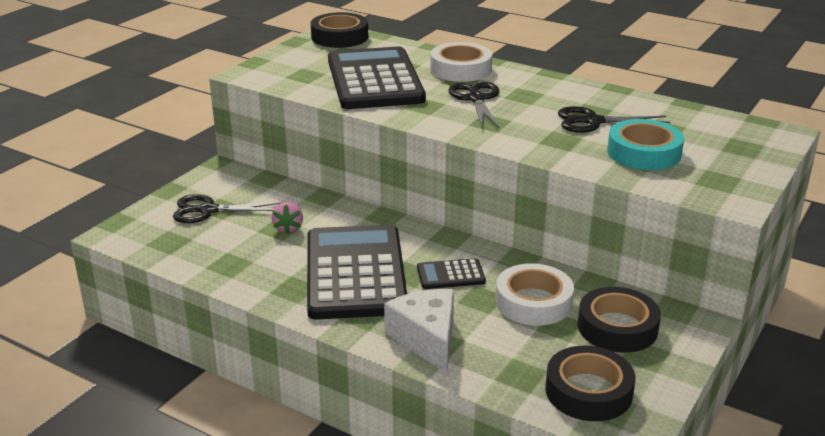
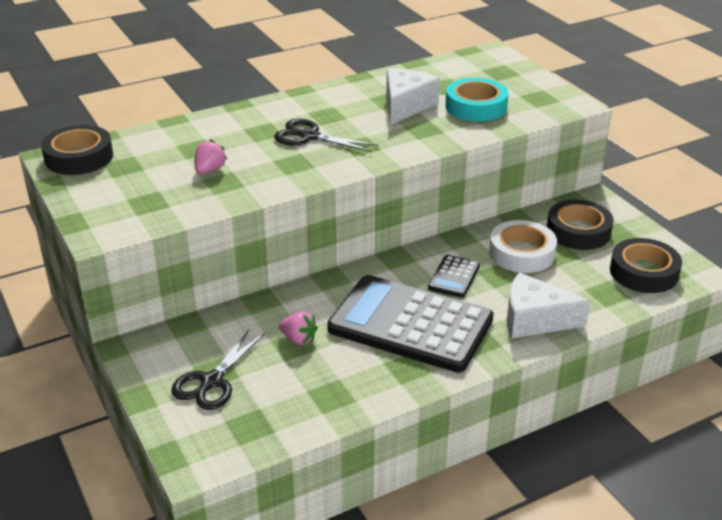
camera: 60 degrees left, 5 degrees up
black calculator [328,47,426,109] -> pink strawberry [195,139,227,174]
white tape [430,42,492,82] -> none
black scissors [558,106,670,133] -> white cheese [386,68,440,125]

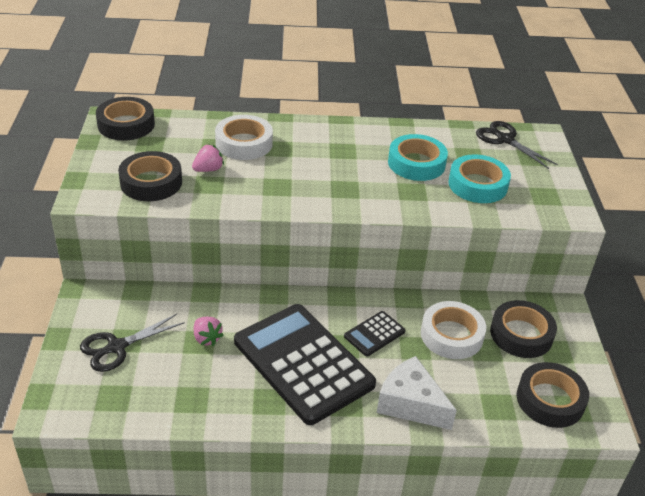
camera: 25 degrees right, 5 degrees up
black scissors [274,119,379,152] -> black scissors moved to [476,121,558,169]
white cheese [386,68,440,125] -> turquoise tape [388,134,448,181]
none -> black tape [118,151,182,201]
none -> white tape [215,115,273,160]

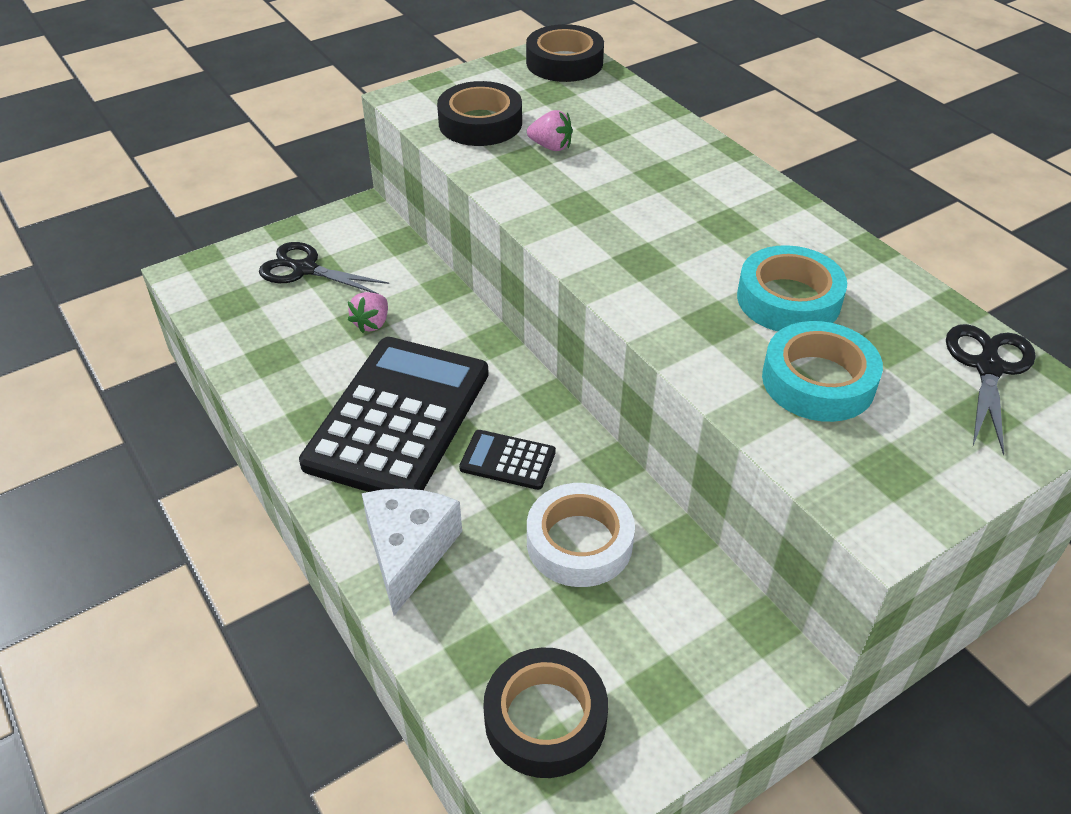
camera: 60 degrees right, 5 degrees up
white tape [215,115,273,160] -> none
black tape [490,300,557,358] -> none

